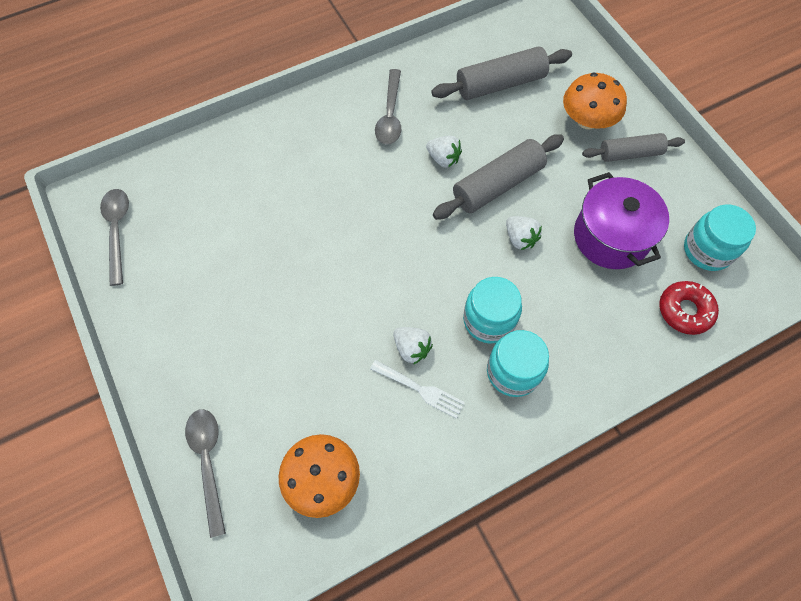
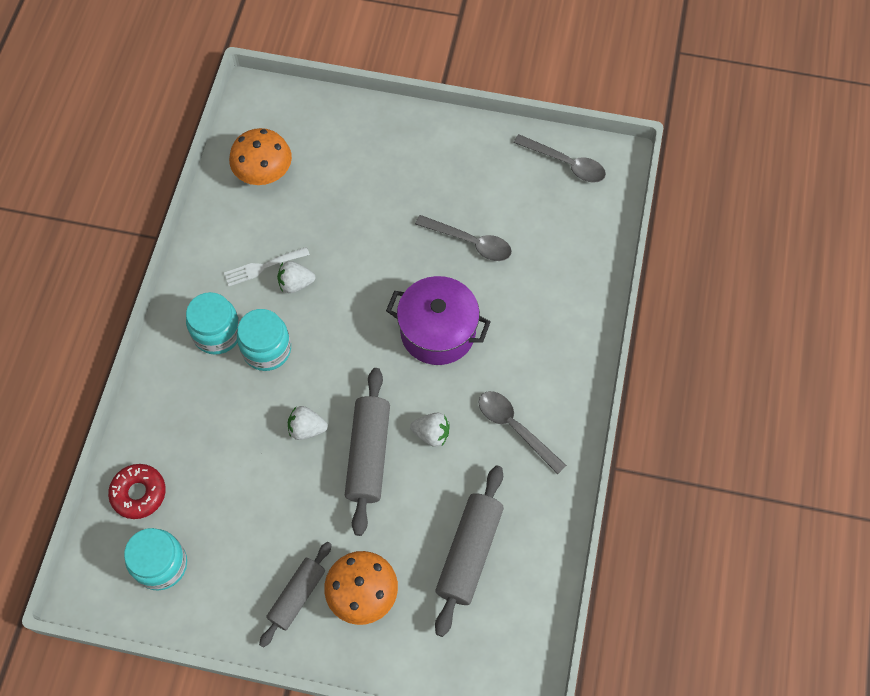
camera: 130 degrees right, 0 degrees up
grey spoon [185,409,226,538] -> grey spoon moved to [415,215,512,261]
white strawberry [426,136,462,167] -> white strawberry turned 150 degrees counterclockwise [410,413,450,447]
purple pot [574,172,669,269] -> purple pot moved to [386,276,490,365]

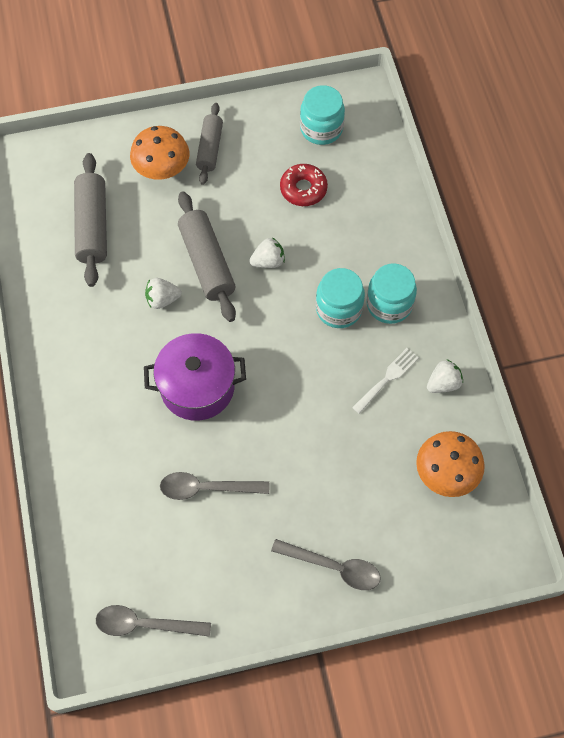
camera: 155 degrees right, 0 degrees up
red donut [108,464,166,519] -> red donut moved to [280,164,328,206]
white strawberry [277,261,315,293] -> white strawberry moved to [427,360,463,393]
grey spoon [479,391,567,474] -> grey spoon moved to [271,539,381,590]

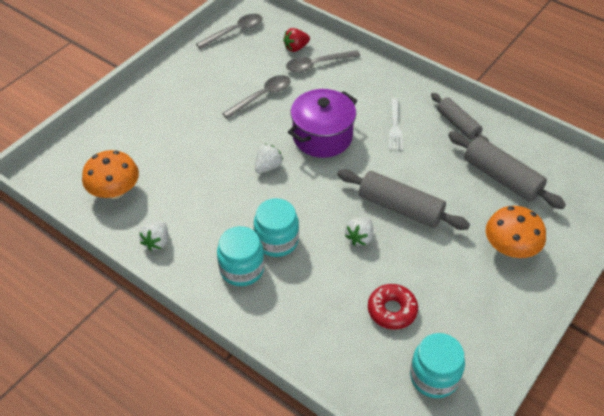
camera: 140 degrees right, 15 degrees down
white strawberry [145,278,182,309] -> white strawberry moved to [255,144,283,173]
grey rolling pin [196,103,223,185] -> grey rolling pin moved to [431,93,489,142]
grey spoon [271,539,381,590] -> grey spoon moved to [286,50,360,72]
white fork [352,348,419,414] -> white fork moved to [389,99,403,150]
none -> red strawberry [283,28,310,52]

